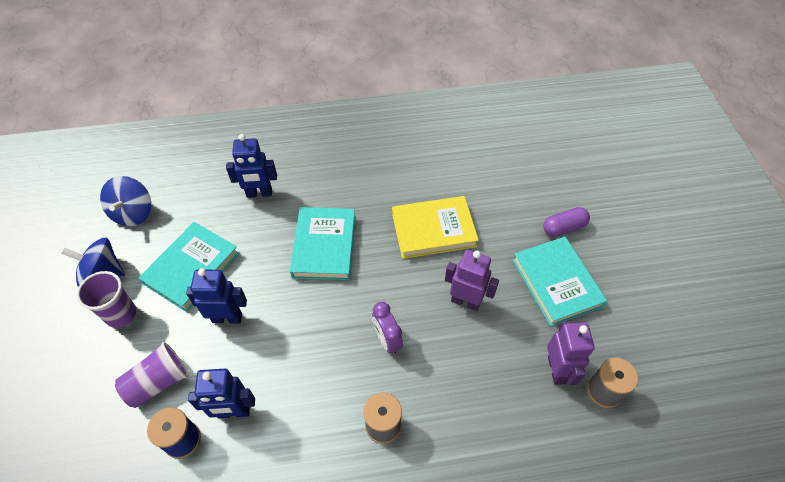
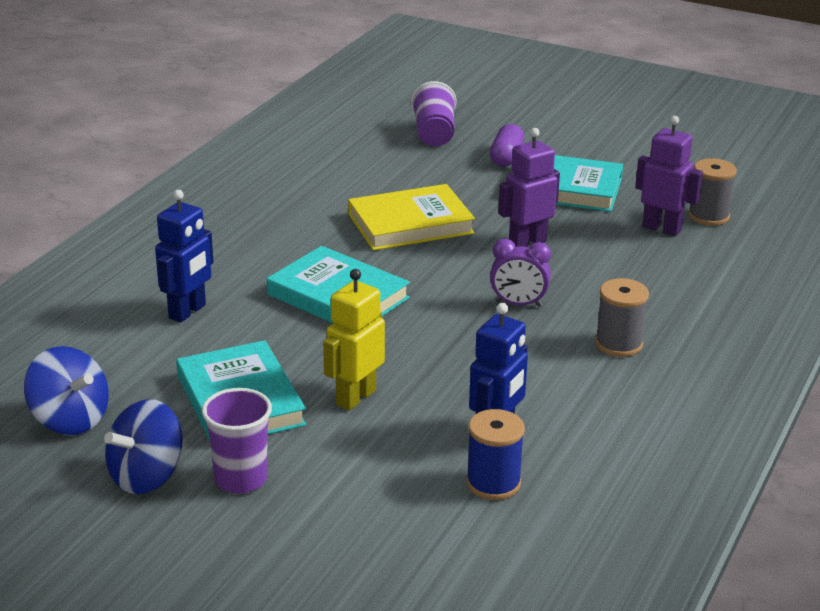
camera: 55 degrees left, 25 degrees down
purple cup [115,342,189,408] -> purple cup moved to [411,81,457,146]
blue robot [186,268,247,324] -> yellow robot [323,269,385,410]
yellow book [392,196,479,259] -> yellow book turned 45 degrees clockwise [348,184,475,250]

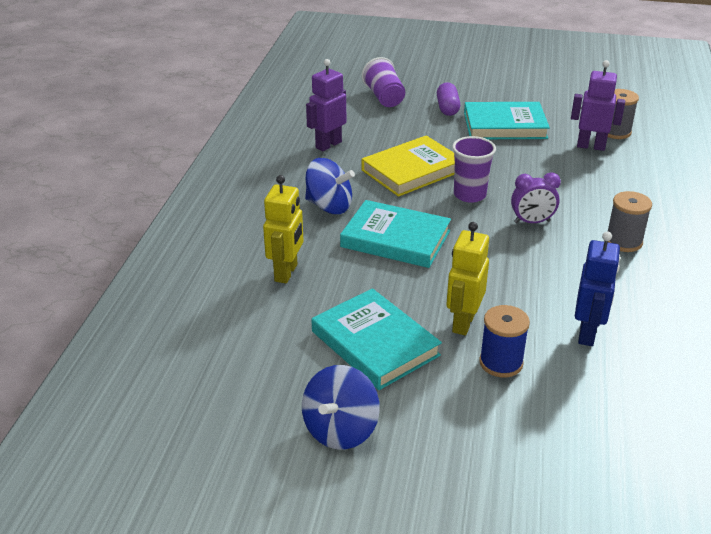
camera: 15 degrees left, 5 degrees up
blue spinning top [24,346,109,435] -> blue spinning top moved to [305,158,355,214]
blue robot [155,190,213,323] -> yellow robot [263,175,303,283]
purple cup [202,388,272,494] -> purple cup moved to [452,136,496,203]
blue spool [466,409,525,500] -> blue spool moved to [479,305,530,378]
purple robot [498,128,560,247] -> purple robot moved to [306,59,346,151]

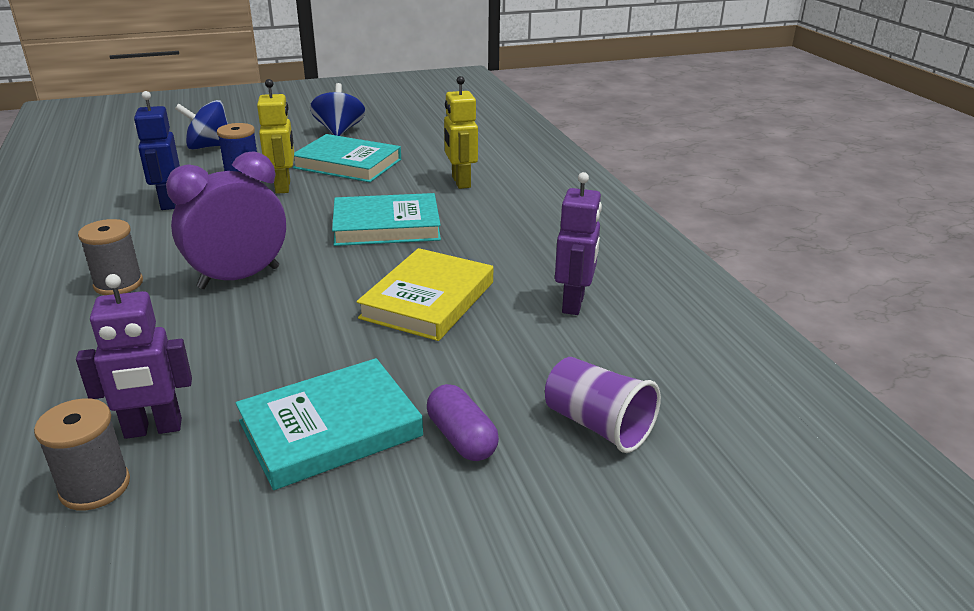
camera: 150 degrees right, 5 degrees down
blue spinning top [305,158,355,214] -> blue spinning top moved to [175,100,228,150]
purple cup [452,136,496,203] -> none
purple clock [511,172,561,223] -> purple clock [166,151,286,289], size x1.77

